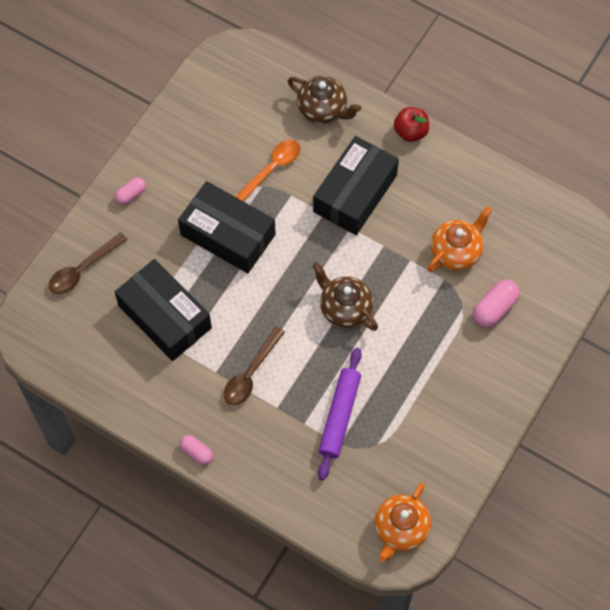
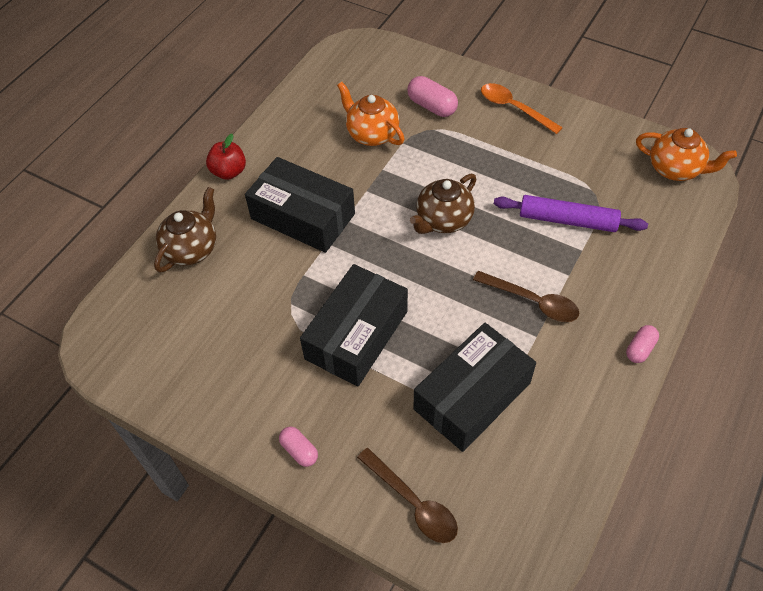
camera: 90 degrees left, 10 degrees down
orange spoon [235,140,300,202] -> orange spoon moved to [481,83,563,134]

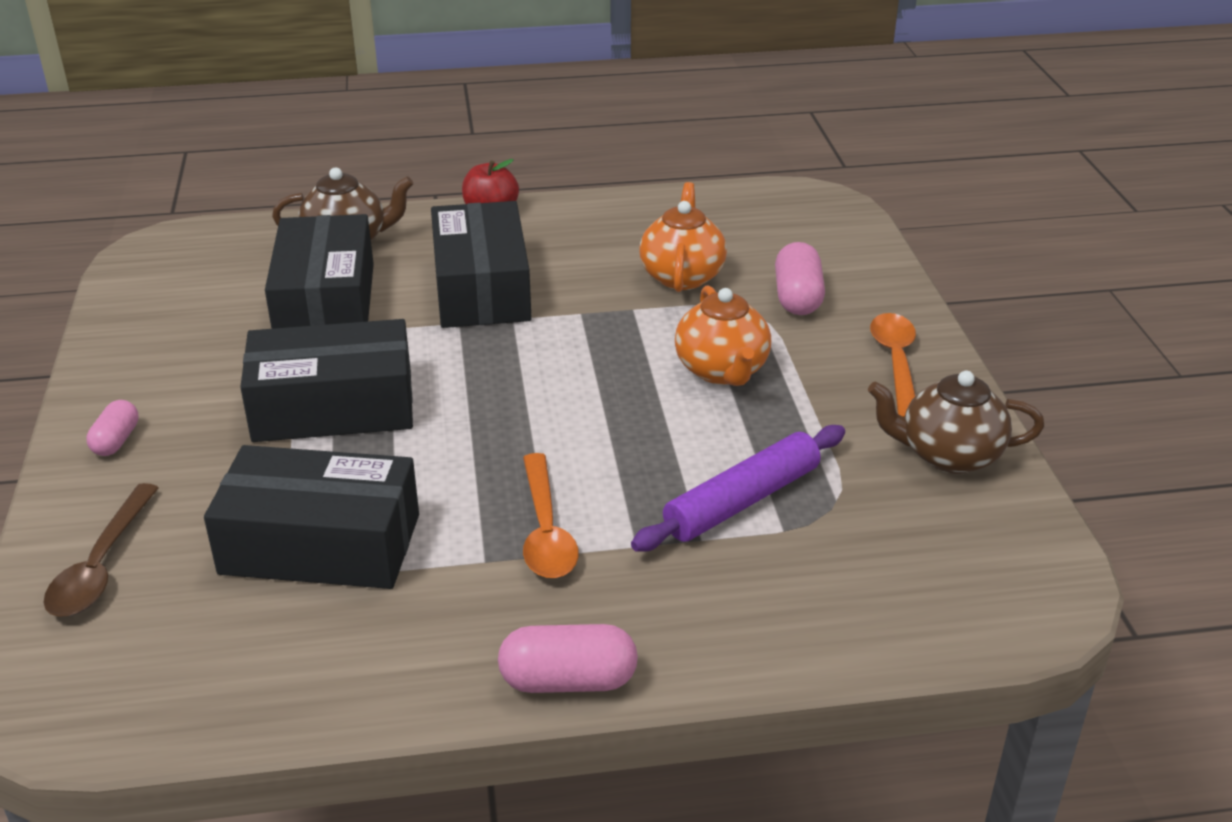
camera: 50 degrees right, 20 degrees down
brown teapot [410,174,476,234] -> brown teapot moved to [868,371,1045,474]
brown spoon [473,271,579,322] -> orange spoon [523,453,579,578]
purple rolling pin [494,195,648,232] -> purple rolling pin turned 75 degrees clockwise [631,425,845,552]
pink capsule [626,325,659,363] -> pink capsule [498,624,638,693], size x1.58
orange teapot [636,128,737,181] -> orange teapot moved to [675,286,771,386]
none -> black box [265,214,374,329]

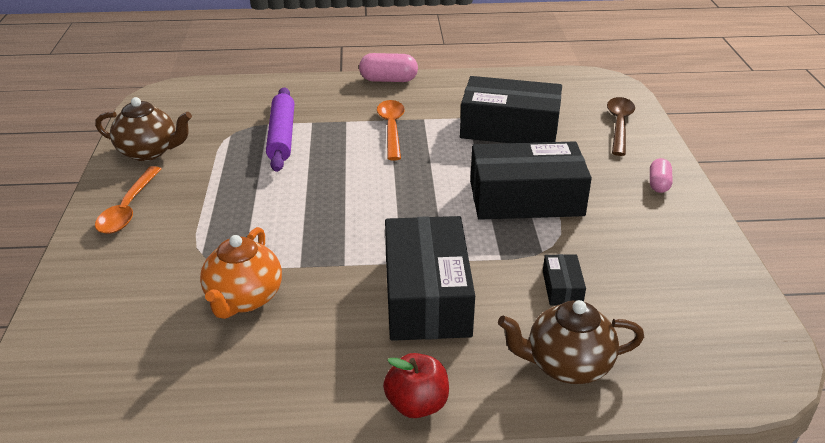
camera: 175 degrees left, 0 degrees up
black box [265,214,374,329] -> black box [543,254,586,305], size x0.43
purple rolling pin [631,425,845,552] -> purple rolling pin turned 60 degrees counterclockwise [266,88,294,172]
orange teapot [675,286,771,386] -> none
pink capsule [775,242,825,315] -> none

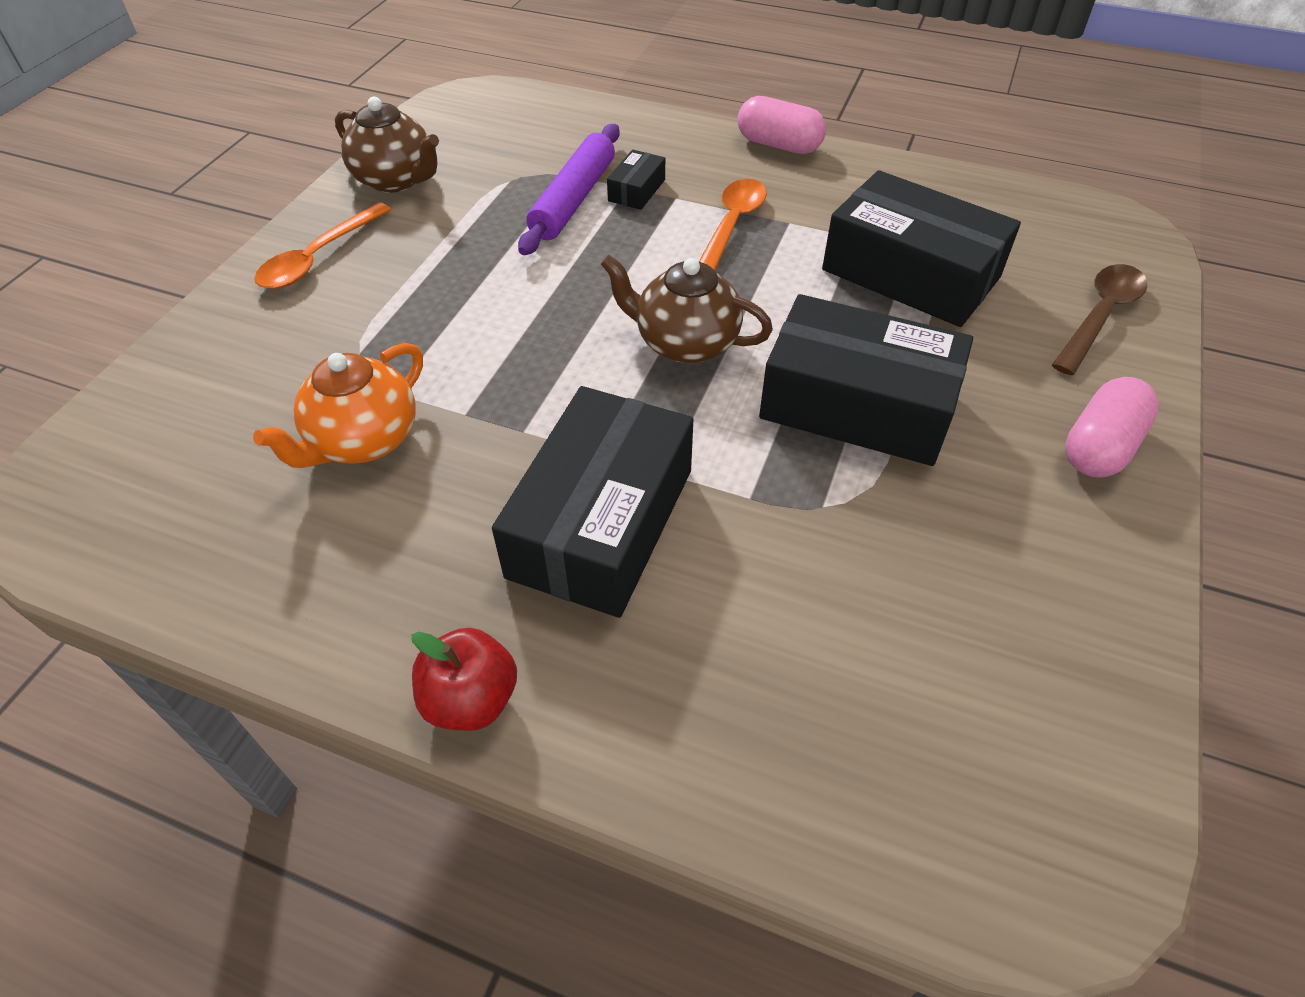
camera: 25 degrees right, 15 degrees up
brown teapot [498,300,644,384] -> brown teapot moved to [601,254,773,364]
black box [543,254,586,305] -> black box moved to [607,150,665,210]
pink capsule [650,158,673,193] -> pink capsule [1065,377,1159,478], size x1.58

